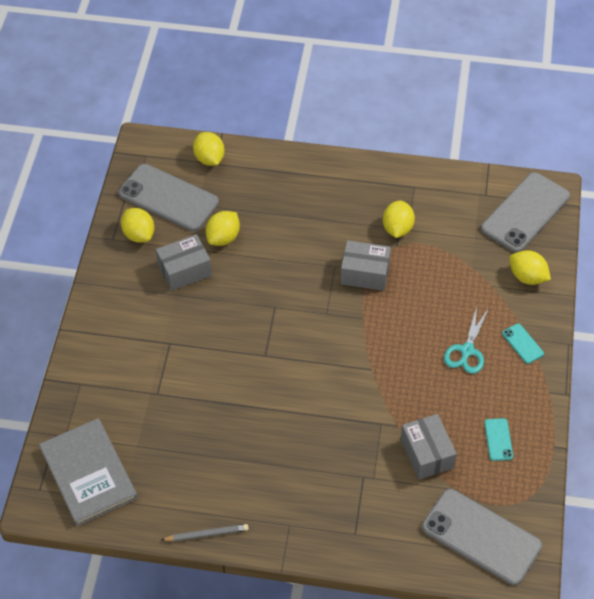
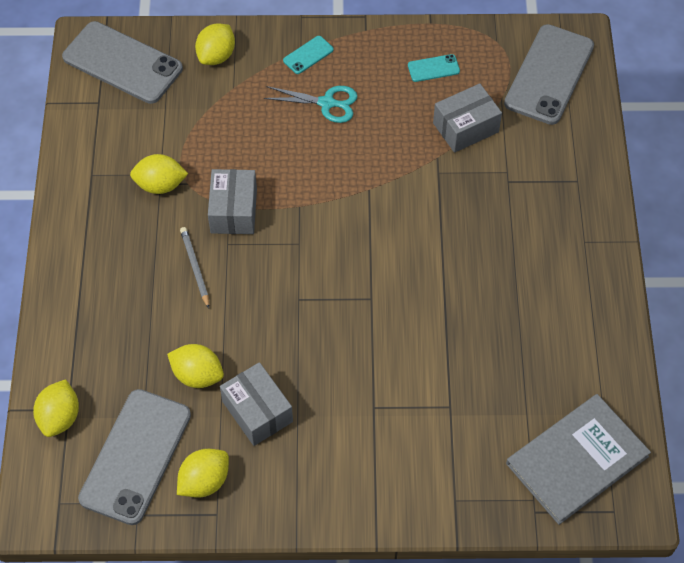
camera: 100 degrees left, 5 degrees up
grey pencil [161,524,249,541] -> grey pencil moved to [180,227,209,308]
yellow lemon [193,132,225,166] -> yellow lemon turned 45 degrees counterclockwise [33,379,79,437]

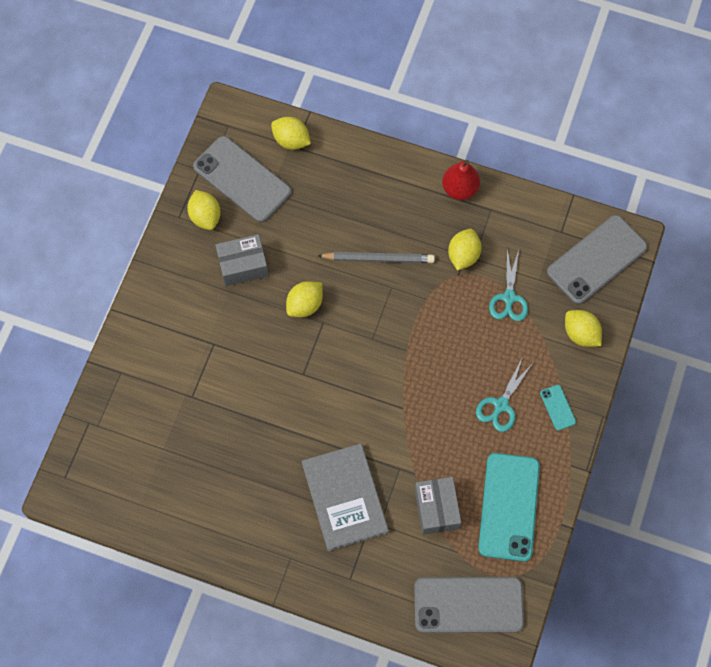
camera: 110 degrees right, 10 degrees up
yellow lemon [167,344,224,388] -> yellow lemon moved to [286,281,323,317]
grey pencil [180,227,209,308] -> grey pencil [318,252,435,263], size x1.51
grey box [208,169,257,234] -> none
turquoise phone [408,54,460,82] -> turquoise phone [478,453,540,562], size x2.32
grey phone [504,24,594,125] -> grey phone turned 45 degrees counterclockwise [414,577,524,633]
grey book [506,394,651,525] -> grey book moved to [302,443,389,551]
none -> red pear [442,160,480,200]
none -> turquoise scissors [489,249,528,321]

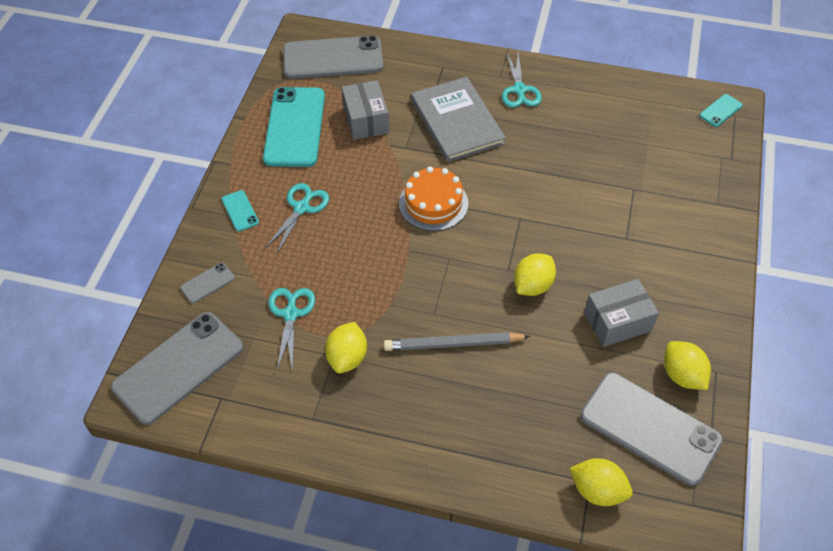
camera: 175 degrees right, 15 degrees down
red pear [442,160,480,200] -> none
yellow lemon [565,310,602,347] -> grey phone [180,263,235,303]
none -> orange cake [399,166,468,231]
none -> turquoise scissors [502,52,542,108]
none -> turquoise phone [700,94,743,127]

